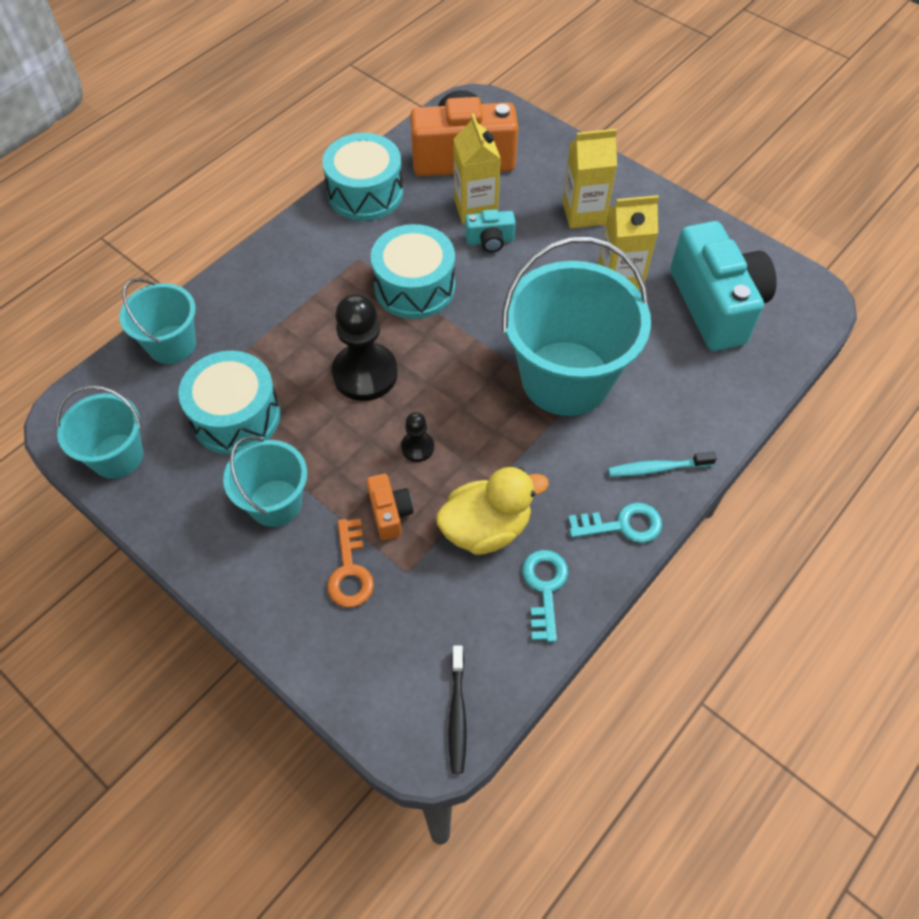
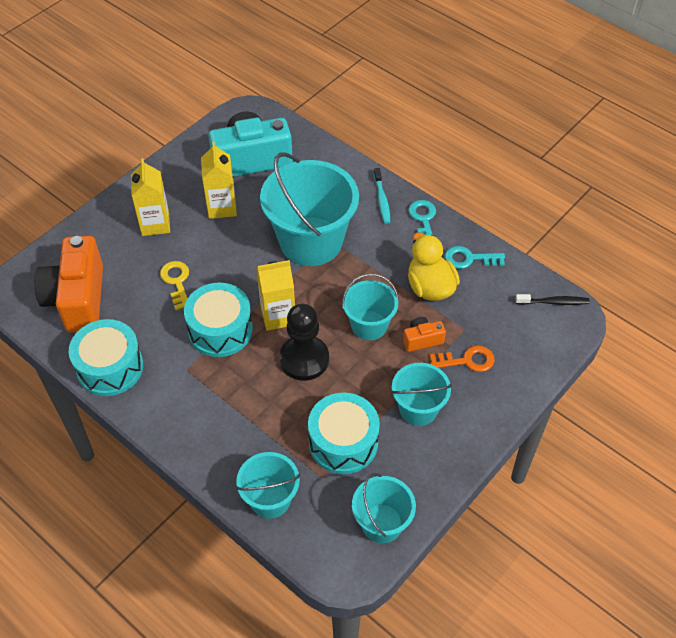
camera: 90 degrees left, 5 degrees down
black pawn [401,412,434,462] -> turquoise bucket [342,274,399,340]
yellow carton [454,113,501,224] -> yellow carton moved to [257,260,295,331]
turquoise camera [465,209,516,252] -> yellow key [160,261,189,310]

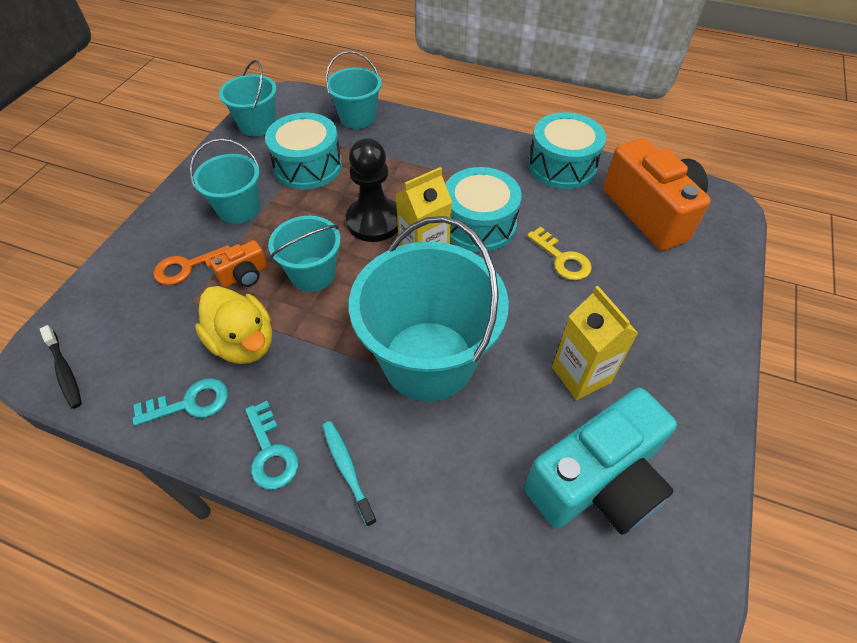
camera: 160 degrees right, 0 degrees up
yellow carton [131,158,170,236] -> none
black toothbrush [515,294,590,305] -> black toothbrush turned 105 degrees counterclockwise [40,325,82,409]

